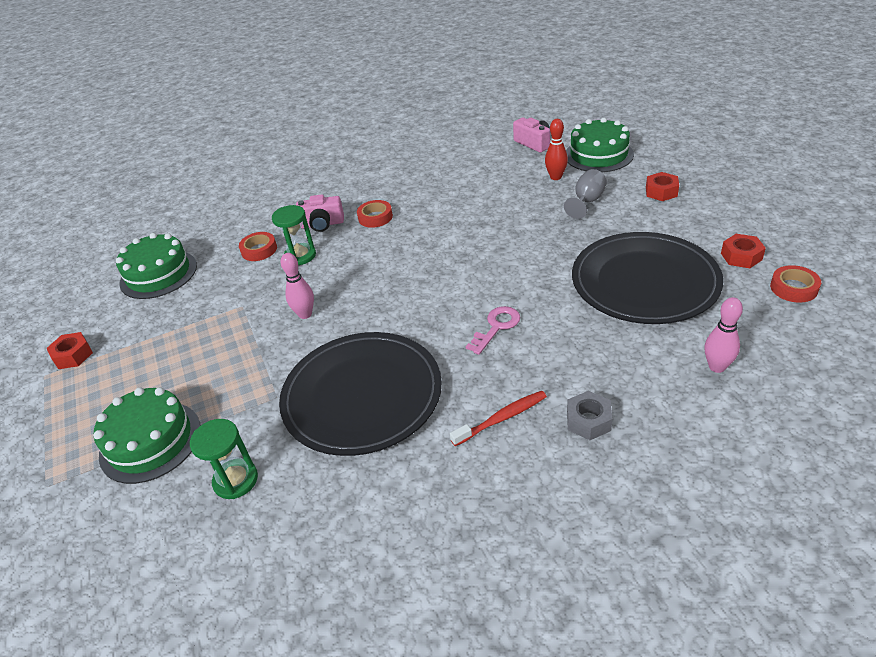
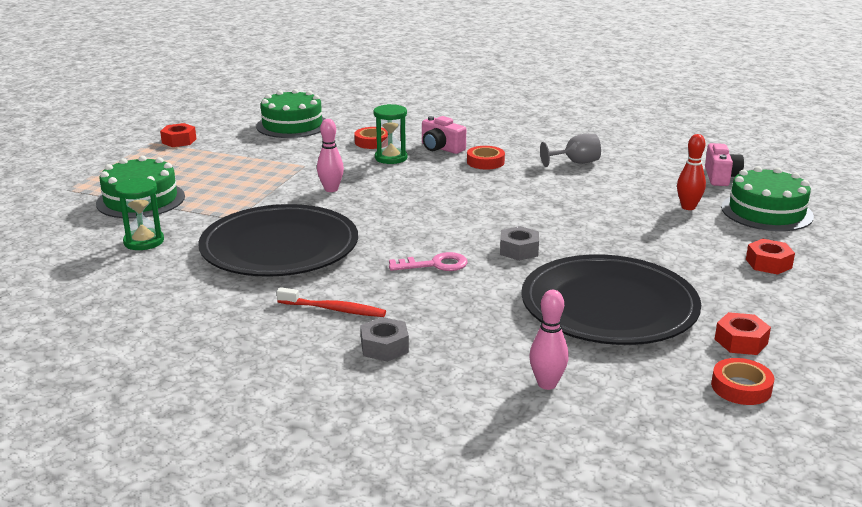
camera: 40 degrees right, 15 degrees down
grey goblet [564,169,607,219] -> grey goblet moved to [540,134,601,167]
none -> grey nut [500,226,539,261]

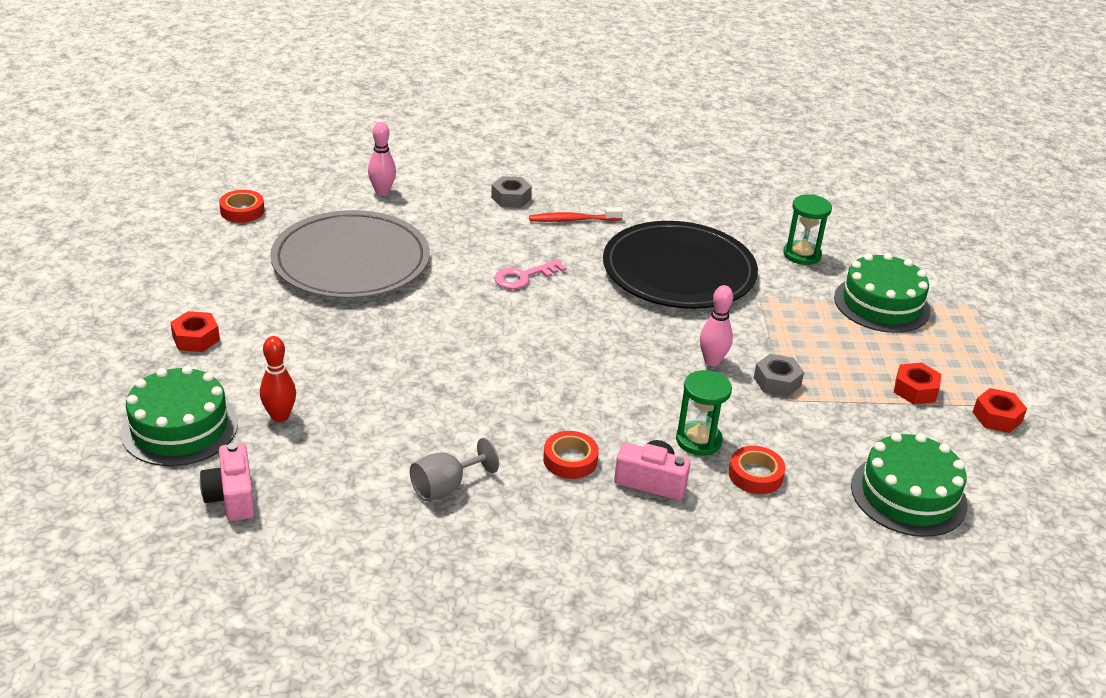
camera: 155 degrees right, 10 degrees up
grey nut [500,226,539,261] -> grey nut moved to [754,354,804,397]
black plate [521,255,701,345] -> grey plate [270,210,430,299]
red nut [715,312,771,355] -> red nut moved to [894,362,941,405]

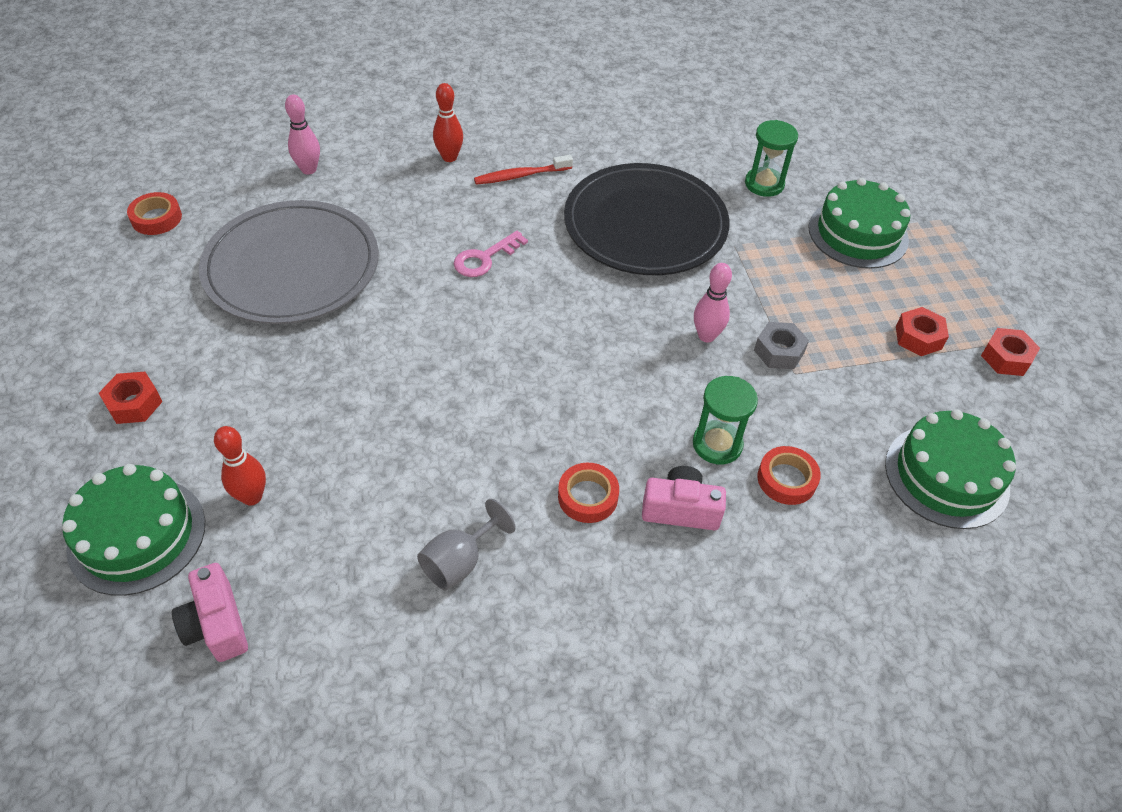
camera: 10 degrees left, 15 degrees up
grey nut [491,176,532,208] -> red bowling pin [433,83,463,162]

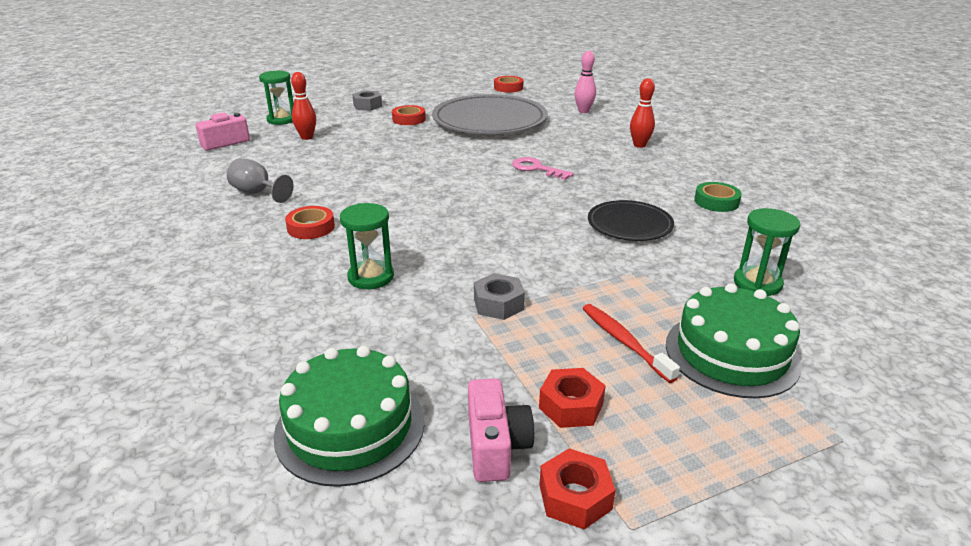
camera: 80 degrees right, 20 degrees down
green cake [62,464,205,596] -> green hourglass [259,71,294,125]
red nut [99,372,163,424] -> grey nut [352,90,382,111]
red toothbrush [474,155,573,185] -> red toothbrush moved to [582,304,680,383]
black plate [564,163,730,275] -> black plate [588,200,674,241], size x0.53
pink camera [642,466,726,530] -> pink camera moved to [468,378,534,482]
pink bowling pin [694,263,732,343] -> none
red tape [757,446,821,505] -> red tape moved to [392,105,426,125]
none -> green tape [694,182,742,212]

